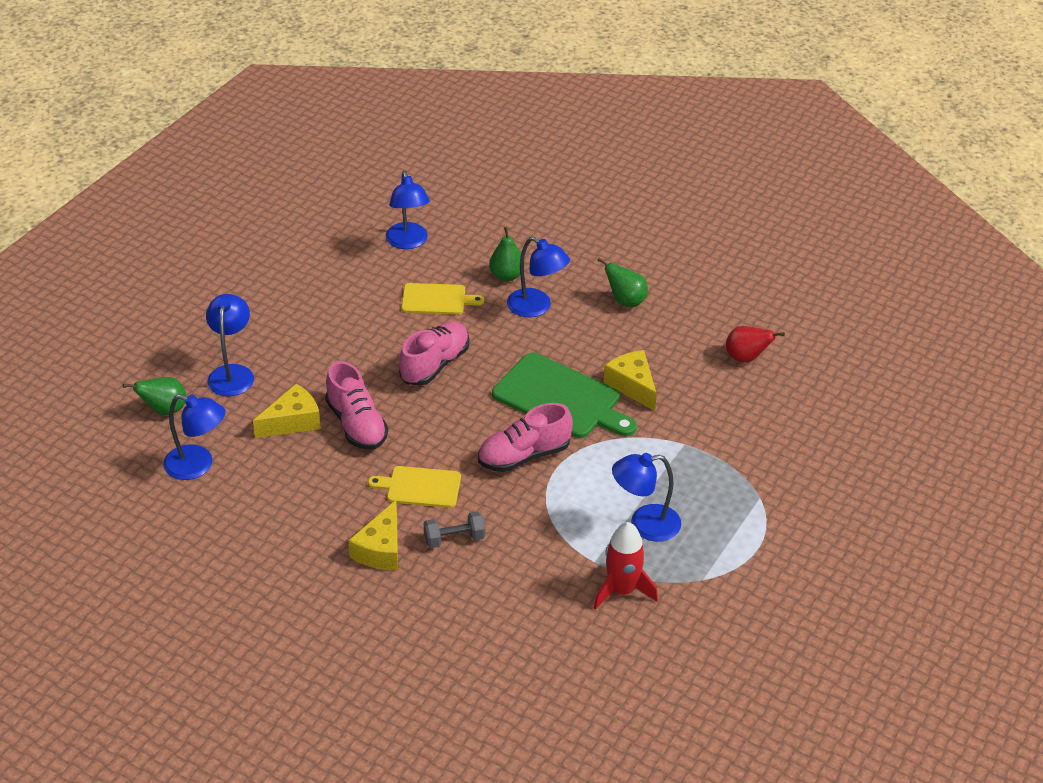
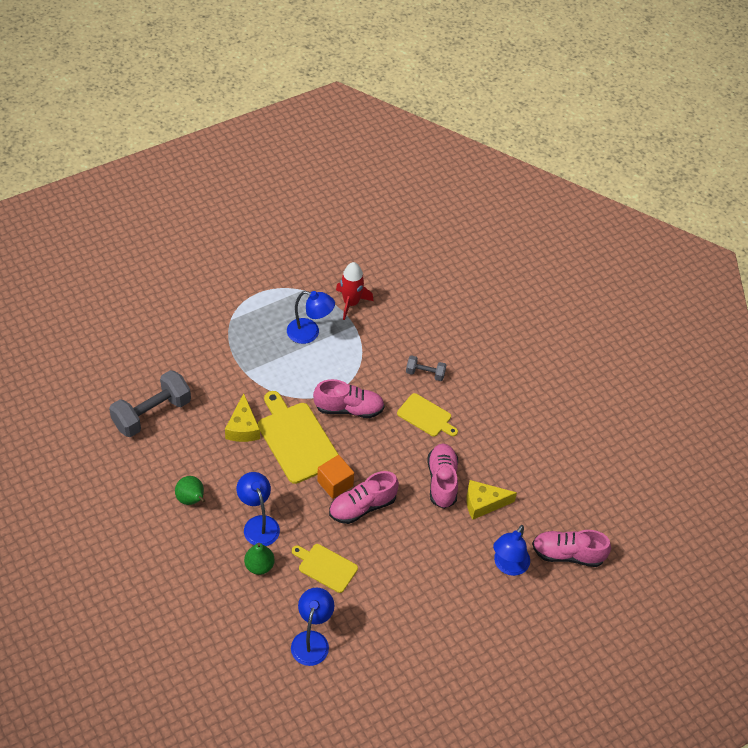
camera: 155 degrees left, 10 degrees up
green pear [123,377,186,415] -> pink shoe [532,530,611,567]
blue lamp [163,394,226,480] -> none
yellow cheese [348,500,398,570] -> none
green cutting board [492,353,637,438] -> yellow cutting board [258,391,339,484]
red pear [726,326,785,363] -> grey dumbbell [109,370,191,437]
none -> orange cube [317,455,354,499]

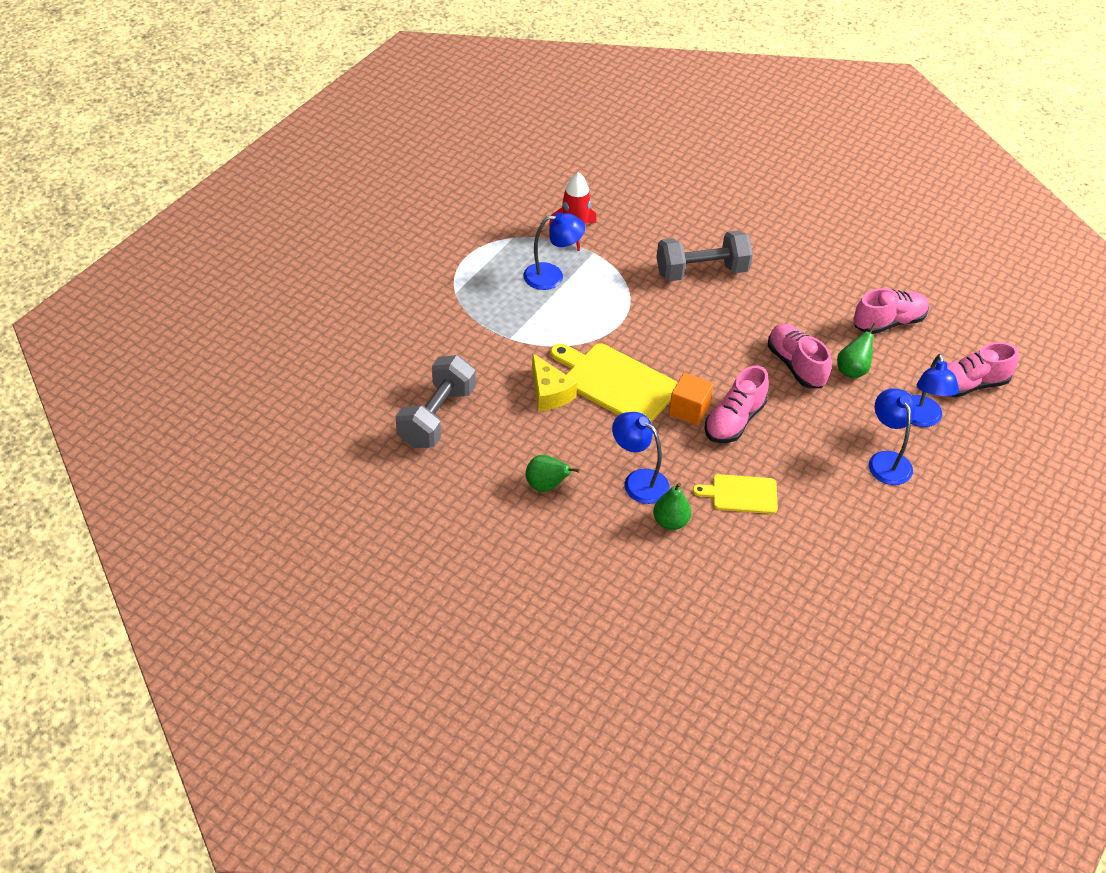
camera: 25 degrees left, 5 degrees down
blue lamp [291,588,334,666] -> blue lamp moved to [869,388,916,485]
pink shoe [313,379,385,418] -> pink shoe moved to [854,288,929,334]
yellow cutting board [397,393,458,437] -> none
grey dumbbell [406,355,446,381] -> grey dumbbell [656,230,753,281], size x1.95
yellow cheese [467,480,517,520] -> green pear [837,323,876,379]

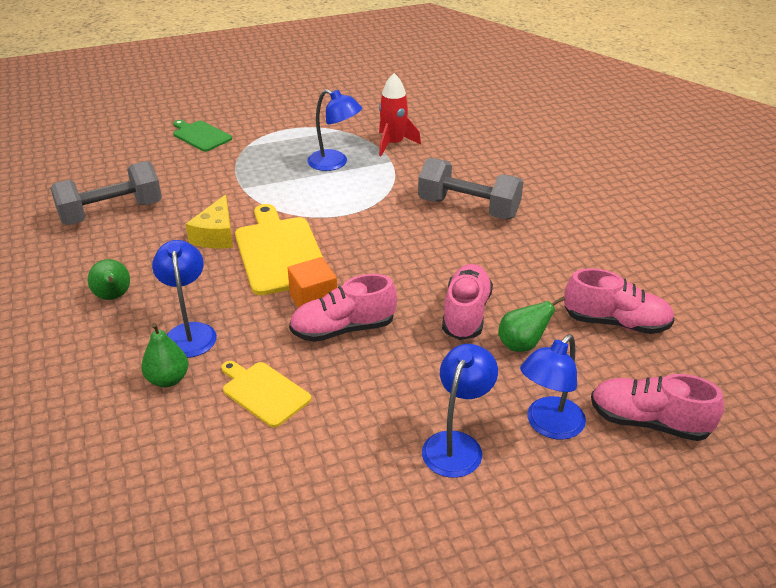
camera: 40 degrees right, 10 degrees down
none -> green cutting board [173,120,232,152]

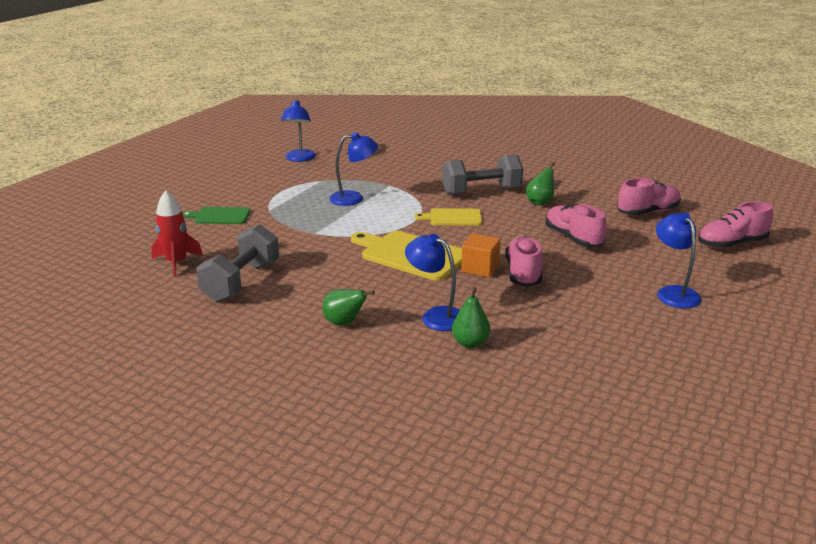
camera: 40 degrees left, 10 degrees down
yellow cheese [186,194,233,248] -> none
yellow cutting board [221,361,312,428] -> yellow cutting board moved to [414,208,482,226]
pink shoe [289,274,397,342] -> pink shoe turned 150 degrees clockwise [505,236,543,287]
red rocket [379,73,421,156] -> red rocket moved to [151,190,203,277]
green pear [498,296,565,352] -> green pear moved to [526,162,555,205]
blue lamp [520,335,586,440] -> blue lamp moved to [281,99,316,162]

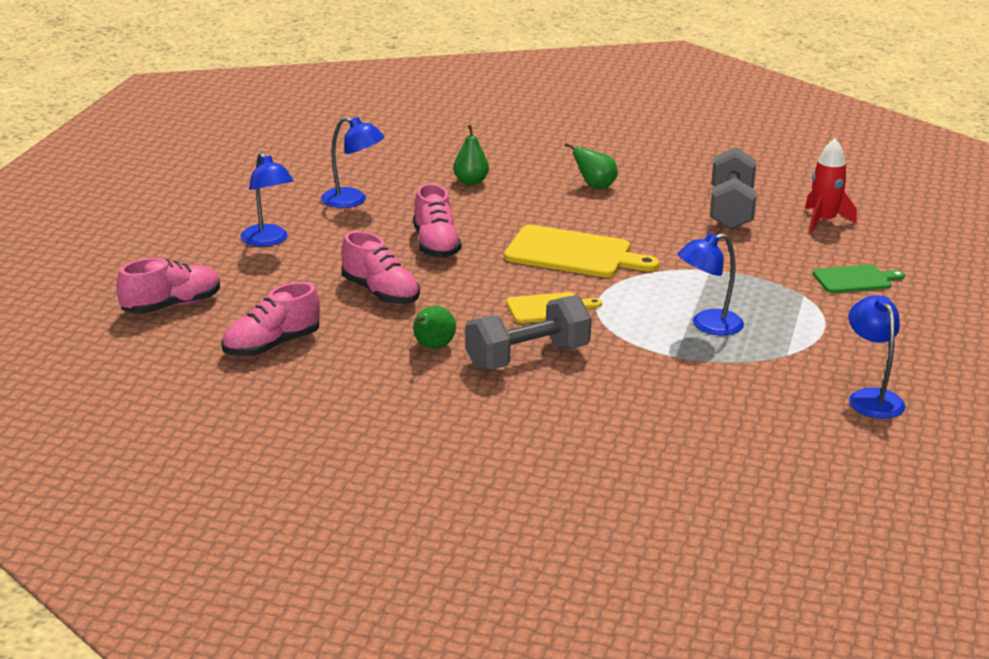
camera: 165 degrees right, 0 degrees up
blue lamp [405,234,460,331] -> blue lamp moved to [321,117,384,208]
orange cube [461,233,501,278] -> none

